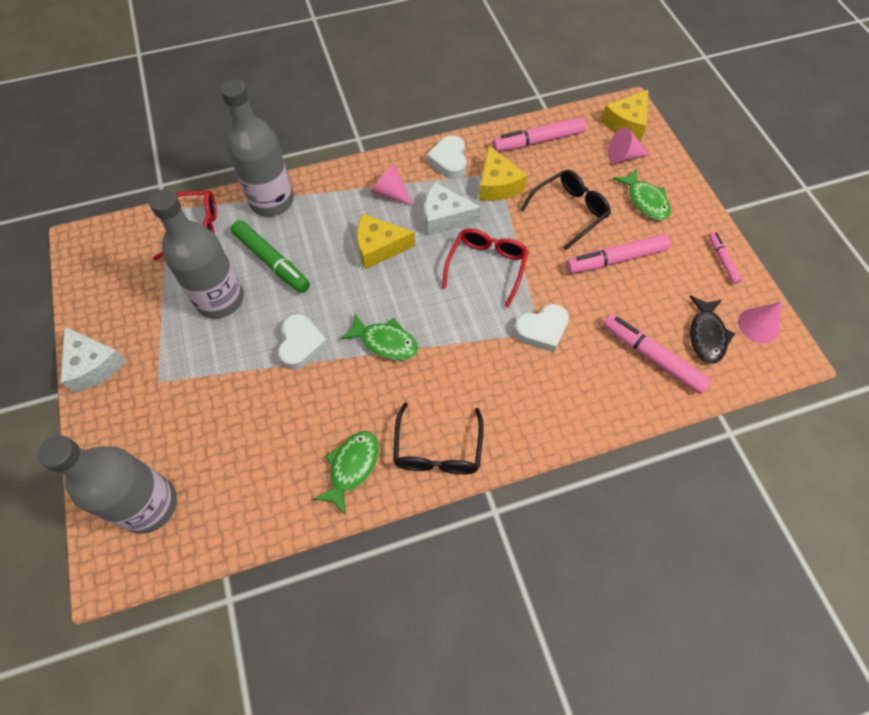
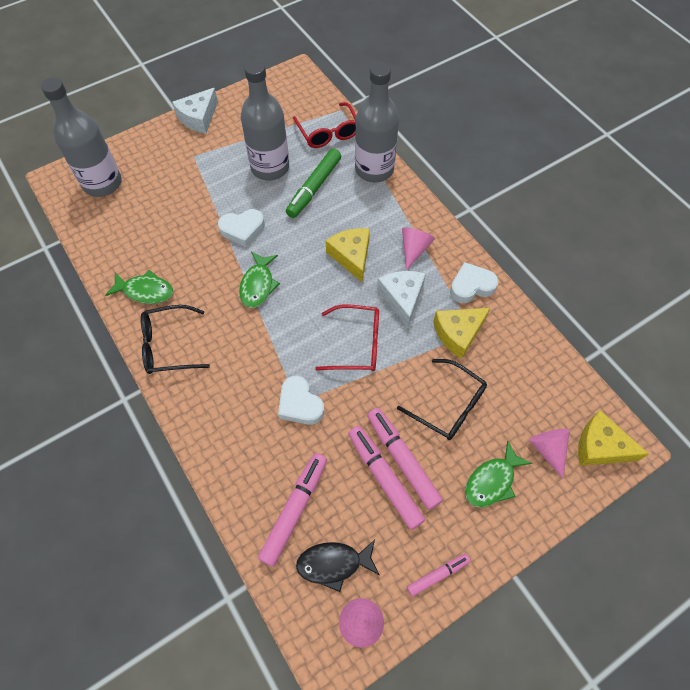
camera: 75 degrees right, 0 degrees up
pink marker [492,117,586,152] -> pink marker moved to [348,426,425,530]

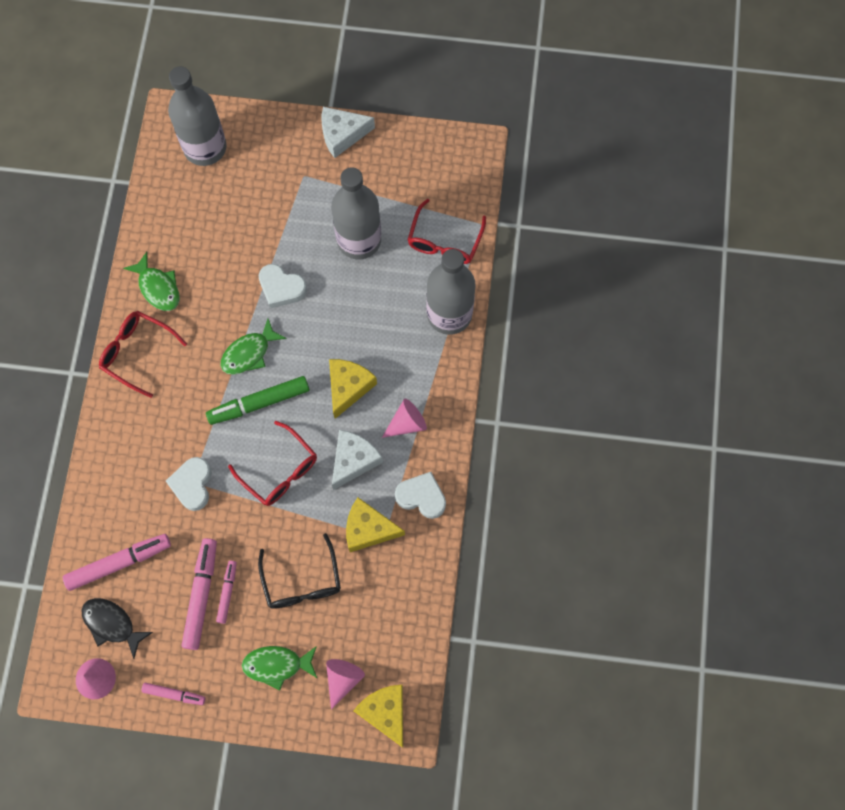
camera: 40 degrees right, 10 degrees up
black glasses [141,305,210,374] -> red glasses [99,311,187,398]
green marker [286,148,341,218] -> green marker moved to [206,376,309,425]
pink marker [367,408,443,510] -> pink marker [216,561,237,624], size x0.57

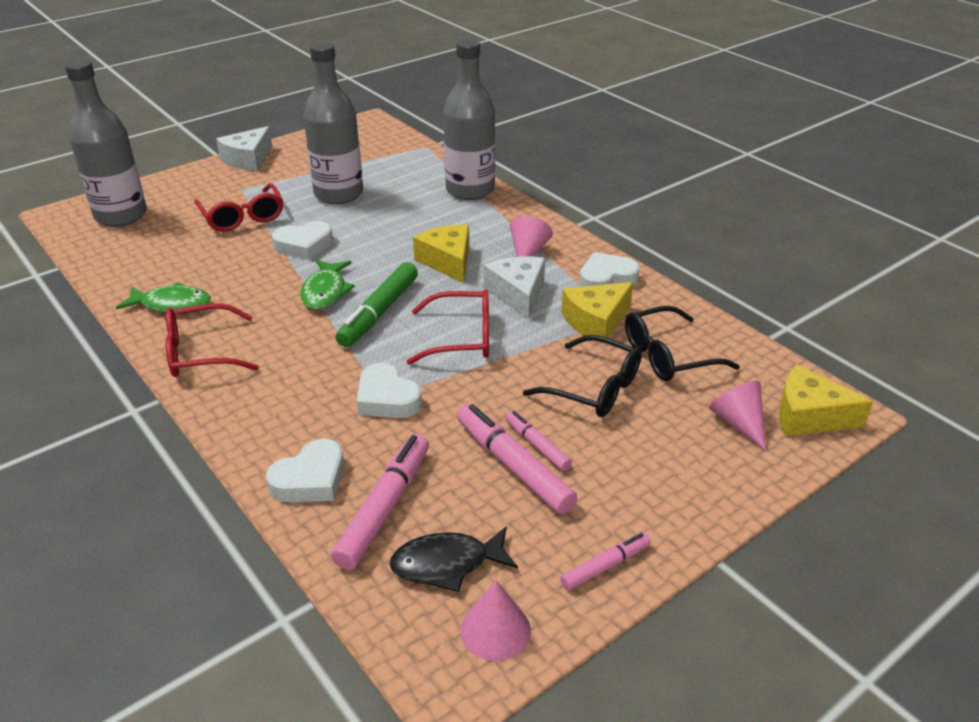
camera: 45 degrees left, 35 degrees down
green fish [242,646,318,691] -> none
red glasses [408,199,486,264] -> red glasses moved to [194,183,283,232]
none -> white heart [266,439,344,502]
none -> black glasses [625,306,740,381]

